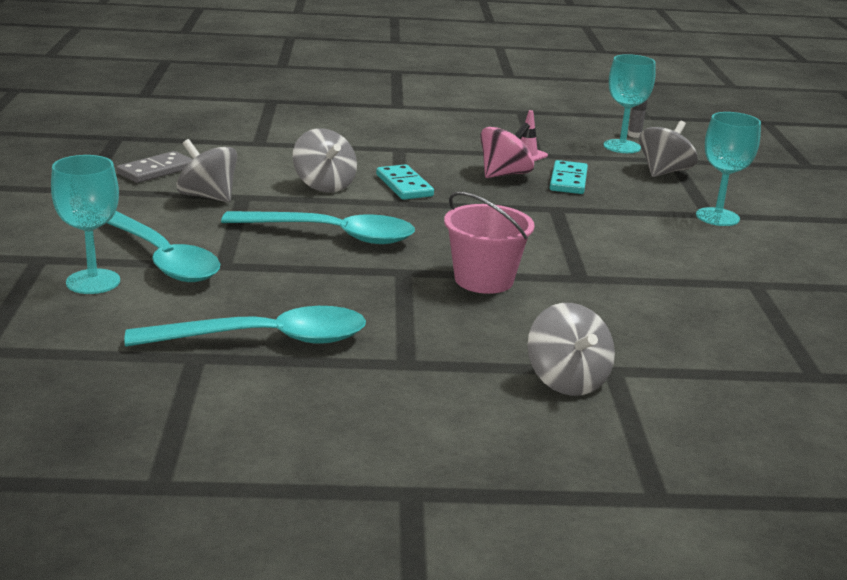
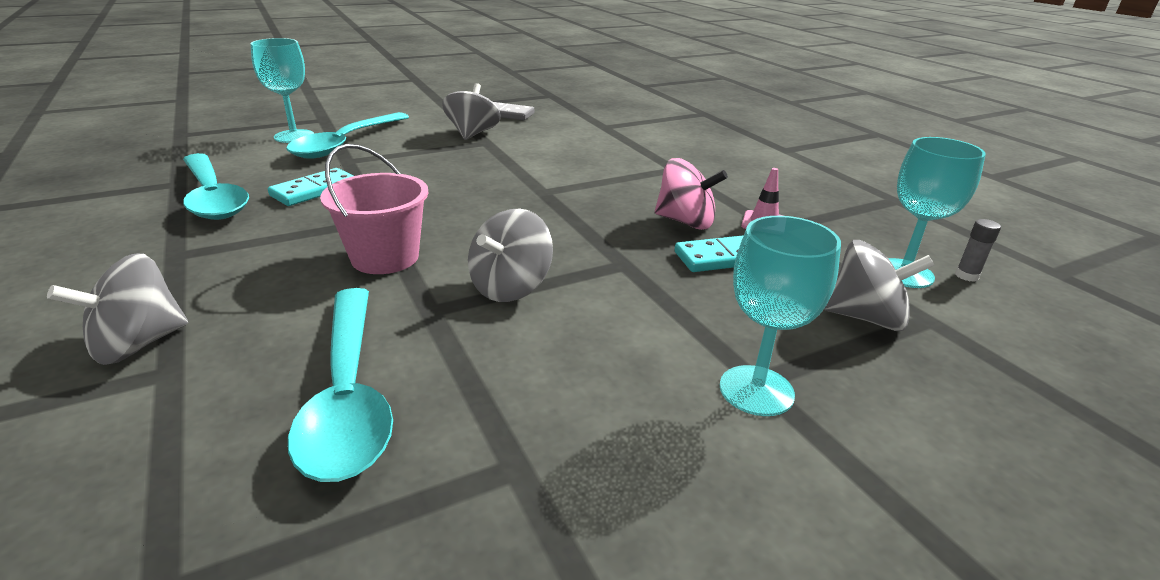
camera: 65 degrees right, 5 degrees up
turquoise spoon [221,211,415,244] -> turquoise spoon moved to [288,288,393,482]
grey spinning top [293,128,357,192] -> grey spinning top moved to [468,208,553,302]
turquoise domino [376,164,434,200] -> turquoise domino moved to [268,168,354,206]

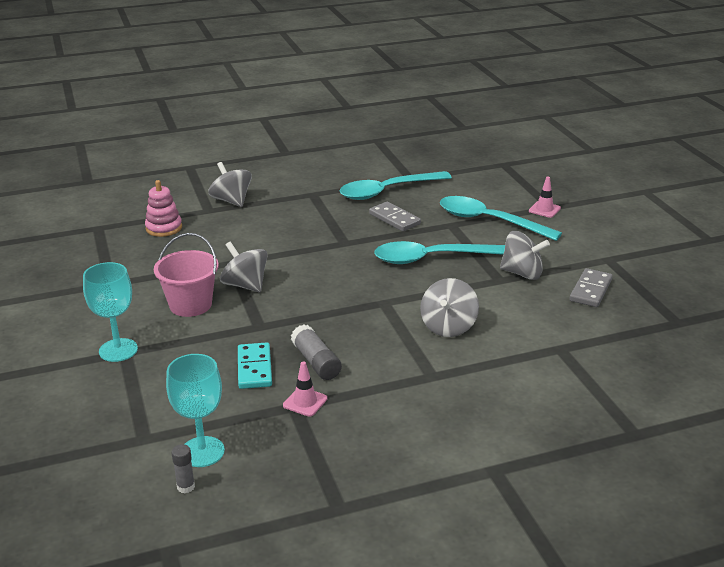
camera: 100 degrees right, 0 degrees up
turquoise goblet [250,38,314,143] -> none
turquoise domino [268,168,354,206] -> grey domino [369,202,421,231]
turquoise spoon [288,288,393,482] -> turquoise spoon moved to [374,241,505,264]
pink bucket [320,144,429,274] -> pink bucket moved to [154,233,219,317]
pink spinning top [655,158,728,230] -> grey glue stick [291,324,342,380]
grey spinning top [824,240,935,331] -> grey spinning top moved to [420,278,479,337]
none -> pink stacking toy [145,180,182,237]
none -> pink traffic cone [529,177,561,218]

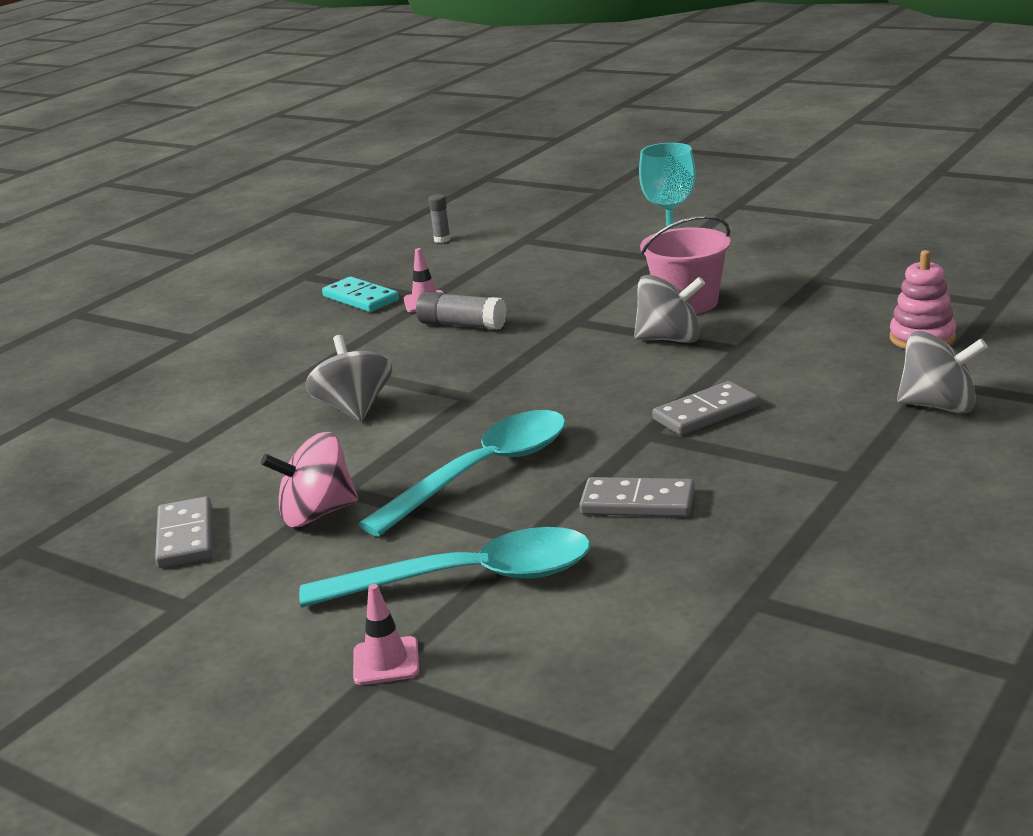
camera: 145 degrees right, 5 degrees down
turquoise goblet [166,354,225,467] -> none
turquoise domino [238,343,272,389] -> turquoise domino moved to [322,277,399,312]
turquoise spoon [340,171,452,200] -> none
grey spinning top [500,231,550,280] -> pink spinning top [261,432,358,527]
none -> grey domino [652,381,759,435]

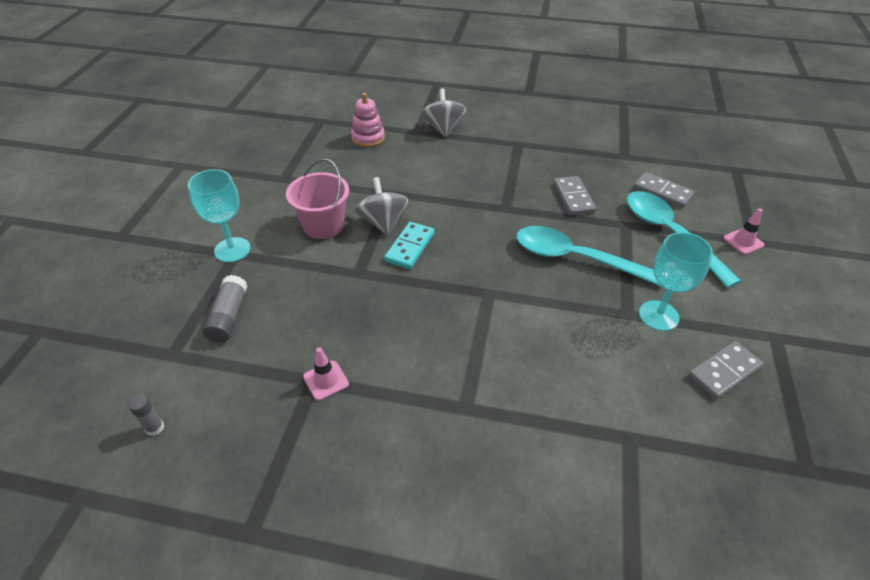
camera: 115 degrees left, 20 degrees up
pink spinning top [261,432,358,527] -> turquoise goblet [639,232,713,331]
grey spinning top [305,335,392,421] -> none
turquoise domino [322,277,399,312] -> turquoise domino moved to [384,222,435,269]
grey glue stick [416,291,507,330] -> grey glue stick moved to [203,275,247,343]
grey domino [652,381,759,435] -> grey domino moved to [634,172,694,208]

